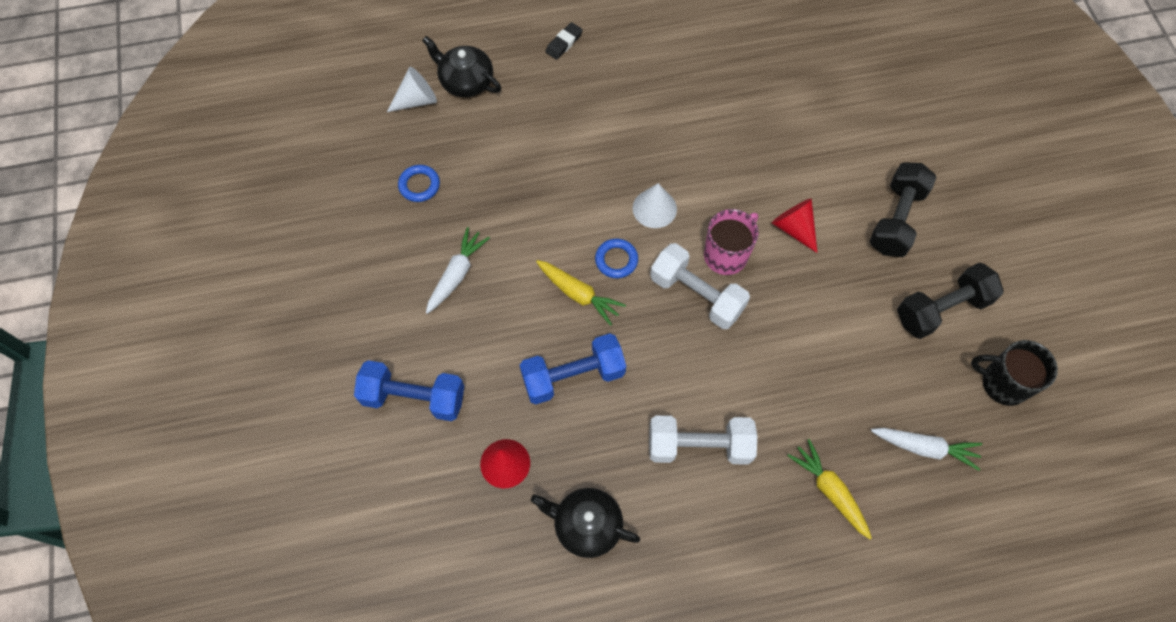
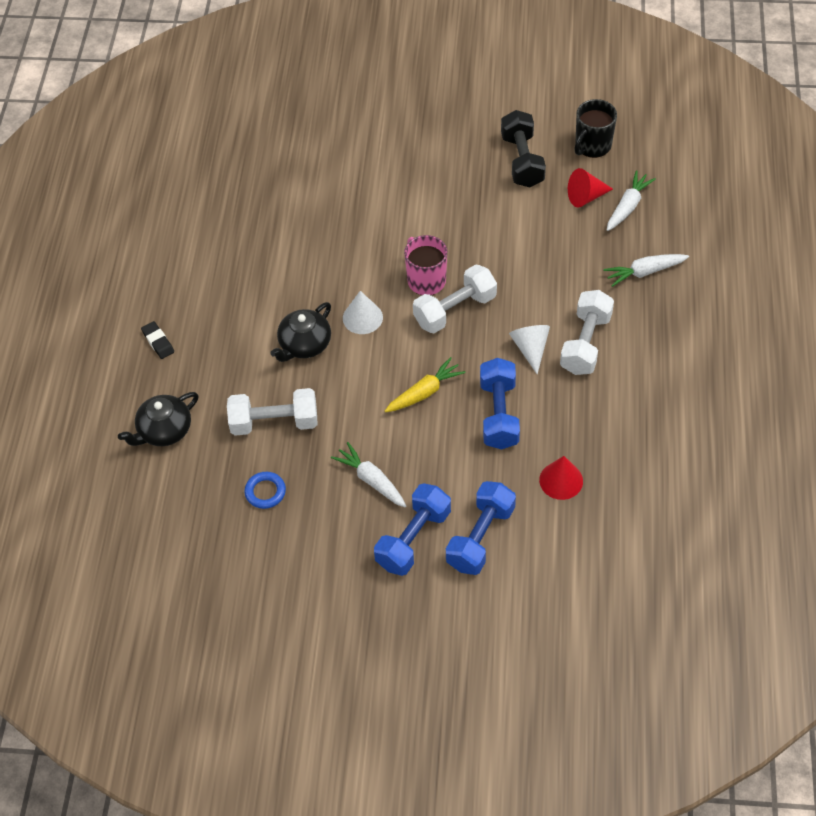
camera: 70 degrees left, 10 degrees down
white cone [387,67,437,112] -> white cone moved to [509,325,550,374]
black teapot [531,488,640,558] -> black teapot moved to [270,302,331,362]
blue ring [595,239,638,278] -> none
red cone [772,199,818,253] -> red cone moved to [568,168,613,207]
yellow carrot [788,439,872,539] -> white carrot [603,254,689,287]
black dumbbell [869,162,936,257] -> none
none -> white dumbbell [227,388,317,436]
none -> blue dumbbell [374,483,451,576]

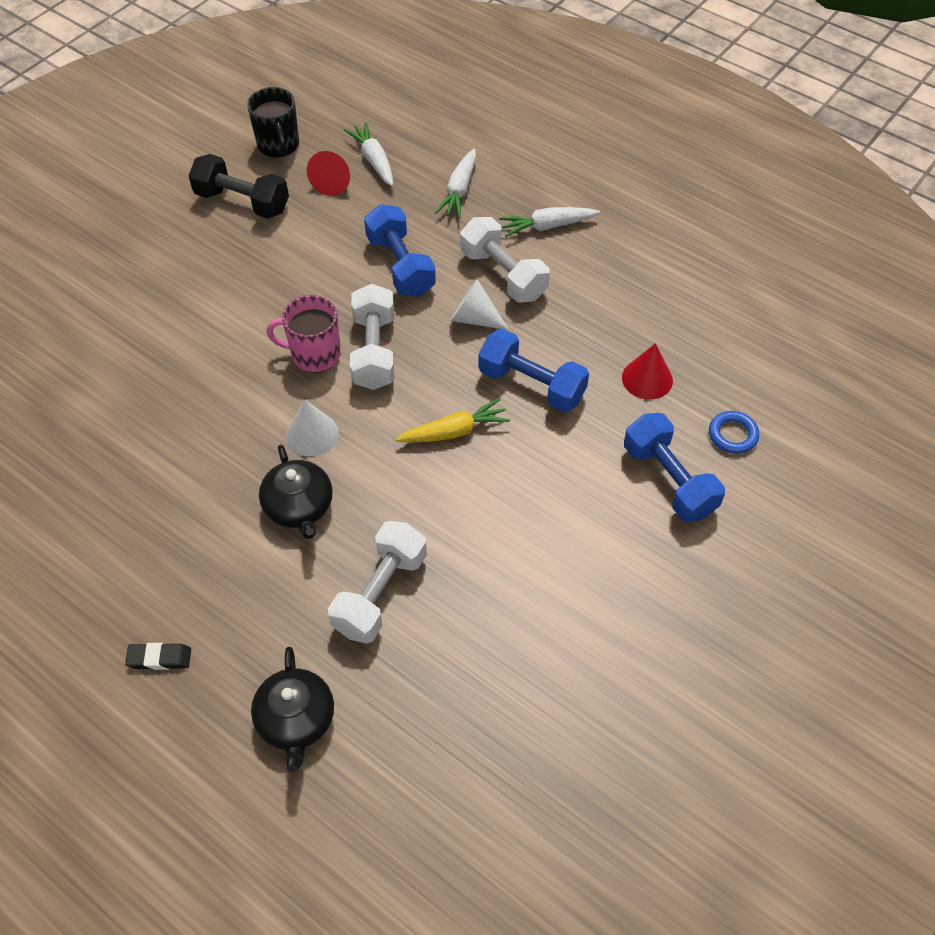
camera: 60 degrees left, 0 degrees up
blue ring [244,472,286,509] -> blue ring moved to [709,411,759,454]
white carrot [331,442,407,508] -> white carrot moved to [499,207,600,237]
blue dumbbell [374,483,451,576] -> blue dumbbell moved to [364,204,436,297]
yellow carrot [385,357,465,413] -> yellow carrot turned 75 degrees clockwise [395,398,510,443]

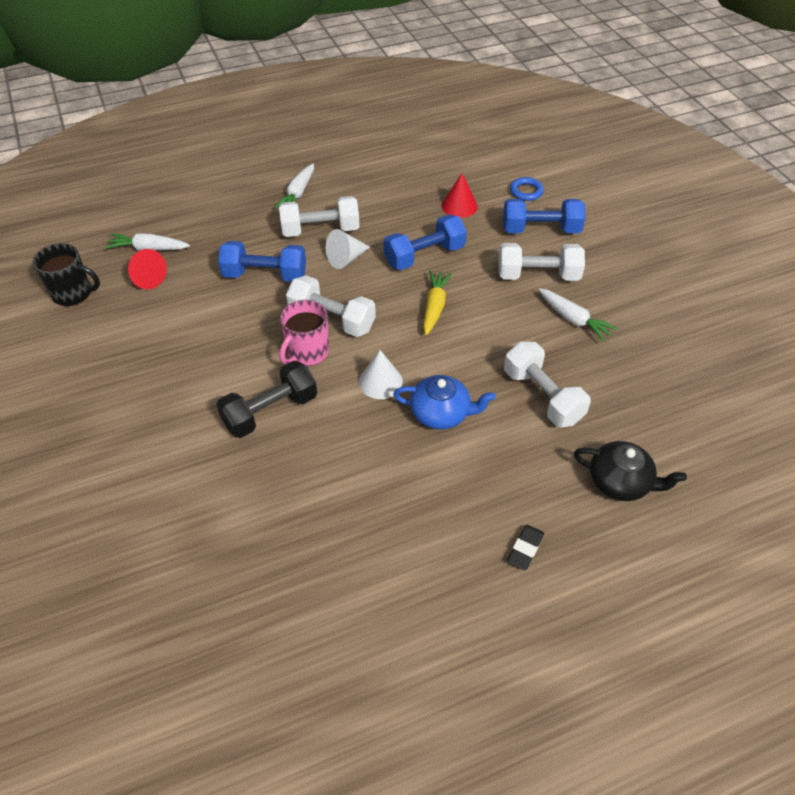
camera: 60 degrees left, 5 degrees down
black dumbbell [188,154,289,219] -> black dumbbell moved to [216,361,317,438]
black teapot [259,445,333,539] -> blue teapot [393,375,495,429]
white carrot [435,149,476,218] -> white carrot moved to [538,288,618,342]
none -> white dumbbell [498,243,585,281]

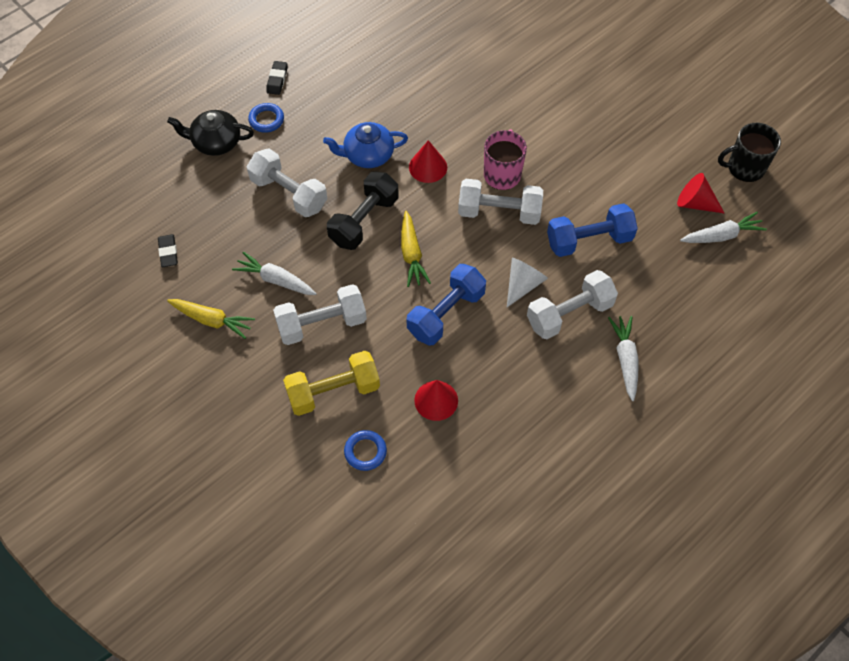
camera: 160 degrees right, 10 degrees up
black dumbbell [216,361,317,438] -> black dumbbell moved to [327,171,399,250]
white cone [359,350,403,399] -> red cone [409,140,447,183]
blue dumbbell [503,199,585,233] -> yellow dumbbell [283,351,380,416]
none -> black eraser [158,234,178,267]
none -> yellow carrot [167,299,255,339]
none -> blue ring [248,103,284,133]

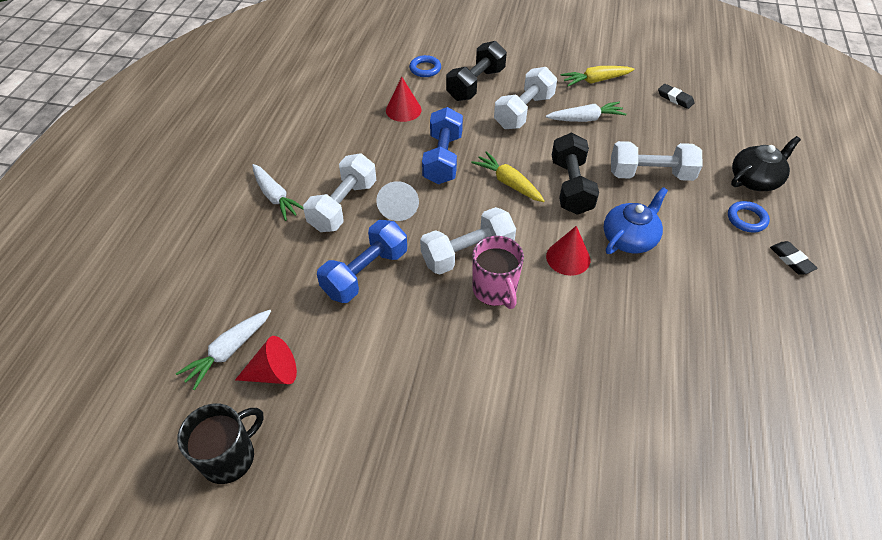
camera: 145 degrees right, 10 degrees down
yellow dumbbell [283,351,380,416] -> black dumbbell [446,41,507,101]

